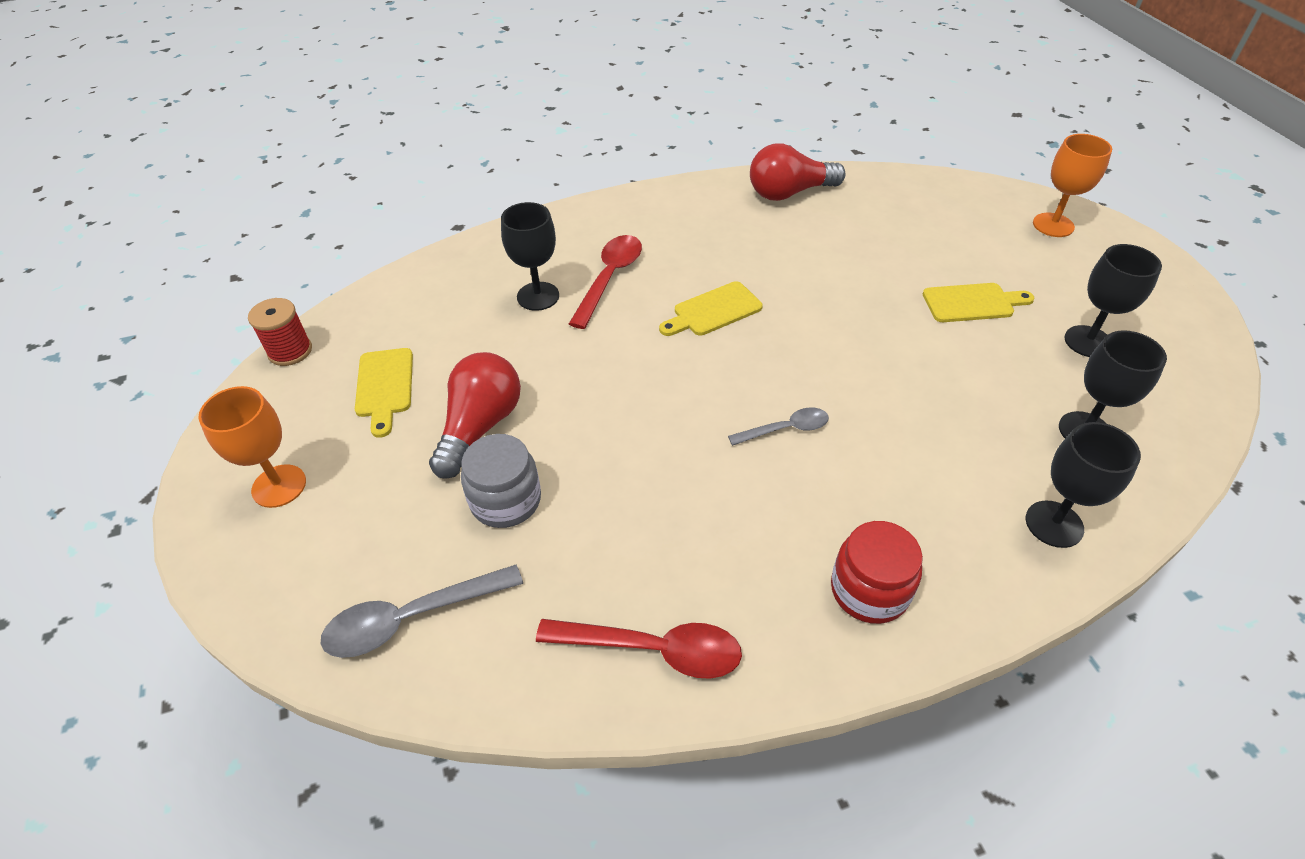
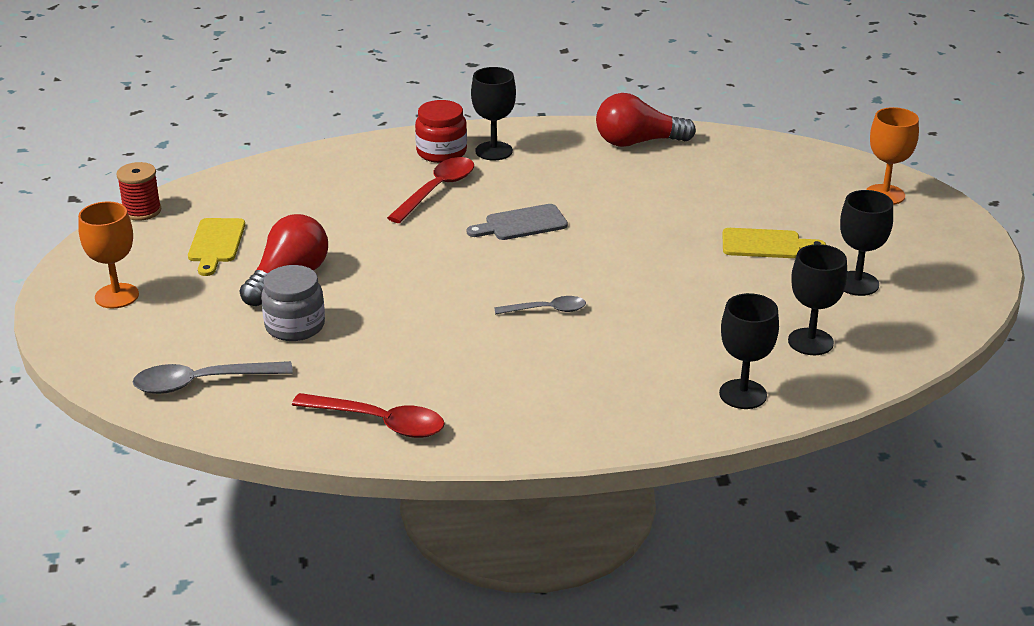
camera: 10 degrees right, 15 degrees down
black goblet [501,202,559,311] -> black goblet moved to [471,67,516,160]
yellow cutting board [659,281,763,336] -> grey cutting board [467,204,568,240]
red jar [831,521,923,624] -> red jar moved to [415,100,467,163]

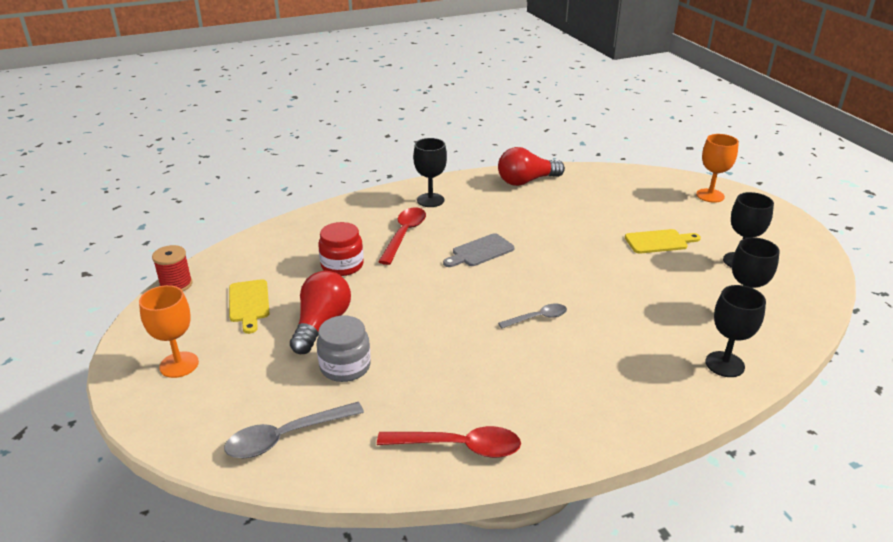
camera: 15 degrees left, 0 degrees up
red jar [415,100,467,163] -> red jar moved to [318,222,364,276]

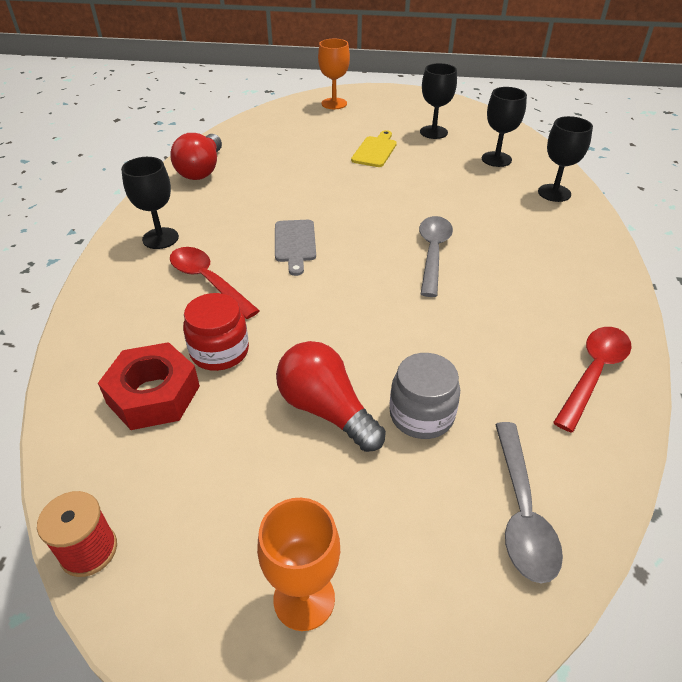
camera: 60 degrees left, 10 degrees up
yellow cutting board [229,279,270,334] -> none
grey spoon [498,304,567,329] -> grey spoon [419,216,453,297], size x1.61
none -> red nut [98,342,200,430]

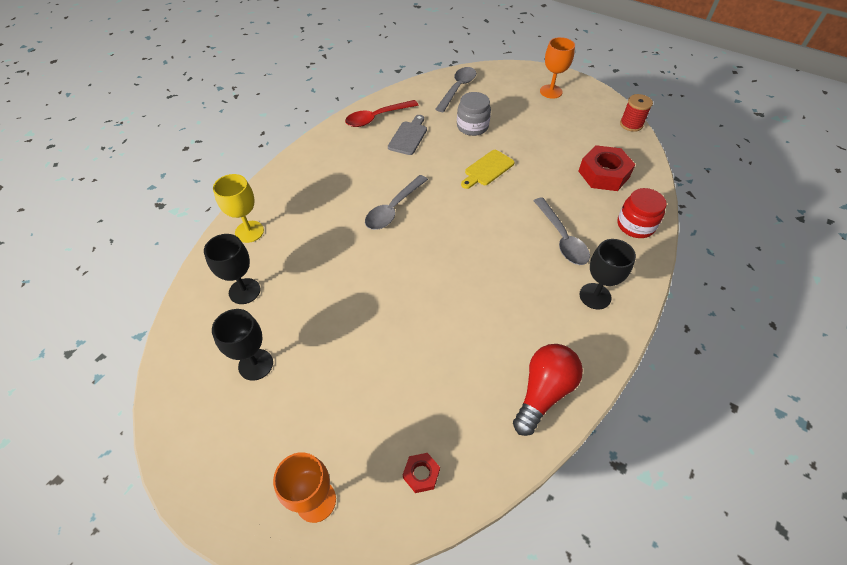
camera: 155 degrees left, 10 degrees up
red spoon [170,247,260,319] -> grey spoon [533,197,590,265]
red jar [183,293,249,371] -> red jar moved to [617,188,667,238]
grey cutting board [275,220,316,276] -> grey cutting board moved to [388,115,427,155]
red light bulb [276,341,386,452] -> none
yellow cutting board [351,130,397,167] -> yellow cutting board moved to [461,150,514,189]
black goblet [538,116,593,202] -> yellow goblet [213,174,264,243]
none -> red nut [403,453,440,493]

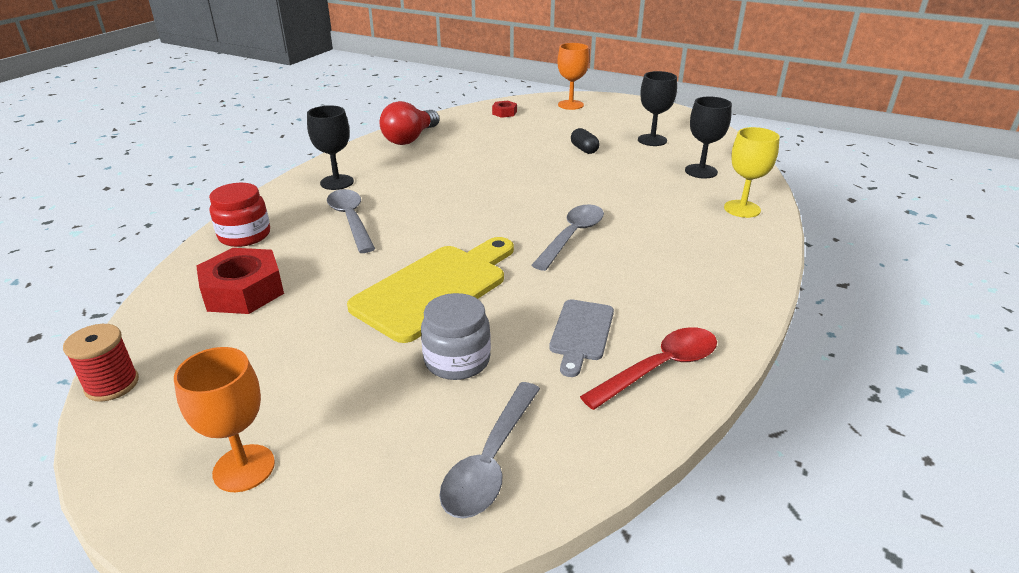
camera: 175 degrees right, 20 degrees down
yellow cutting board [461,150,514,189] -> yellow cutting board [347,237,514,343], size x1.84
none -> black capsule [571,128,599,154]

